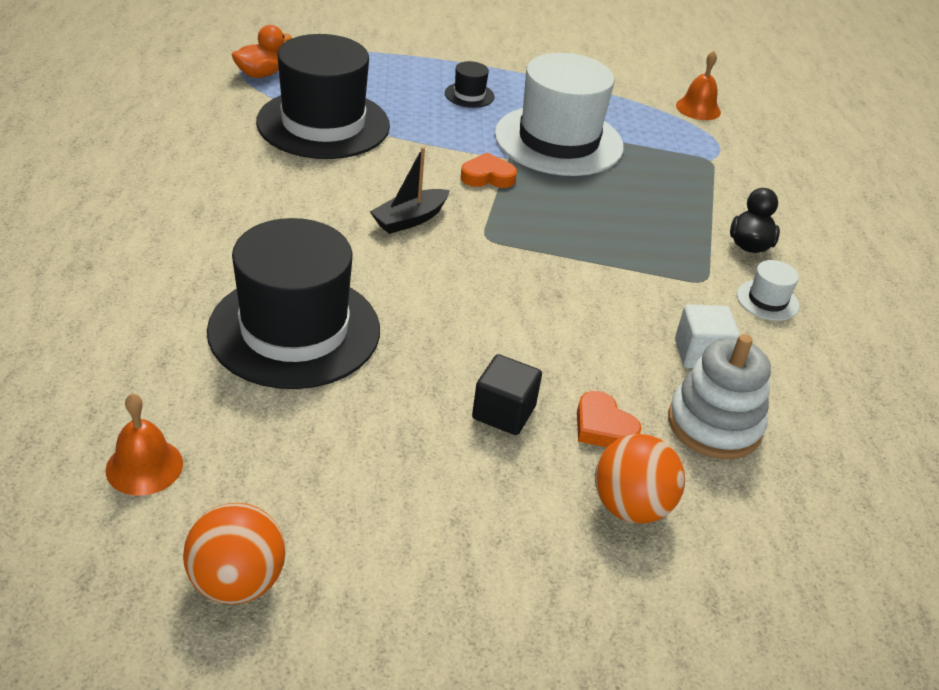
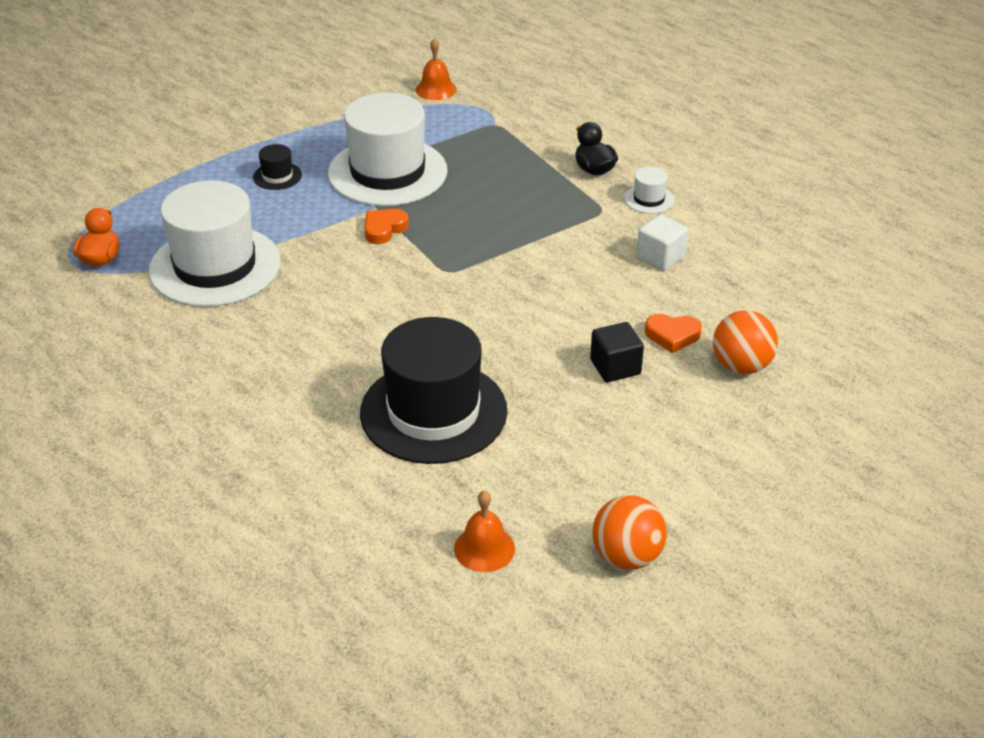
camera: 40 degrees left, 0 degrees up
black hat [256,34,390,159] -> white hat [149,180,281,307]
black boat [370,147,450,234] -> none
white stacking toy [668,334,771,459] -> none

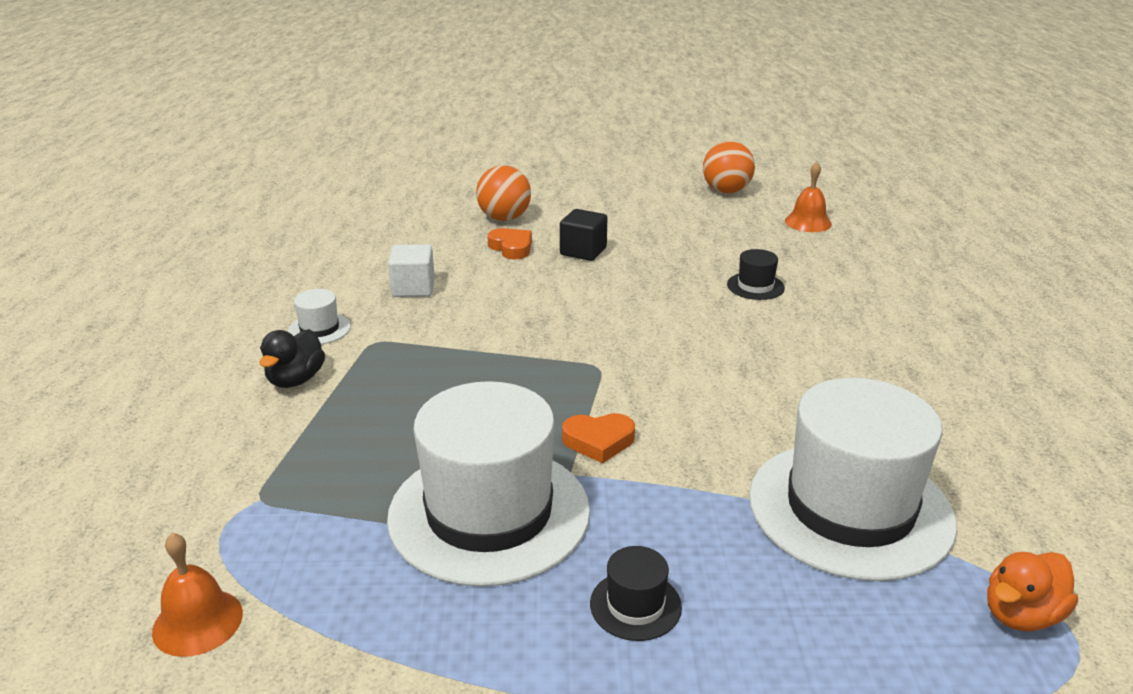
camera: 135 degrees left, 10 degrees down
black hat [360,317,507,464] -> black hat [727,249,785,300], size x0.41

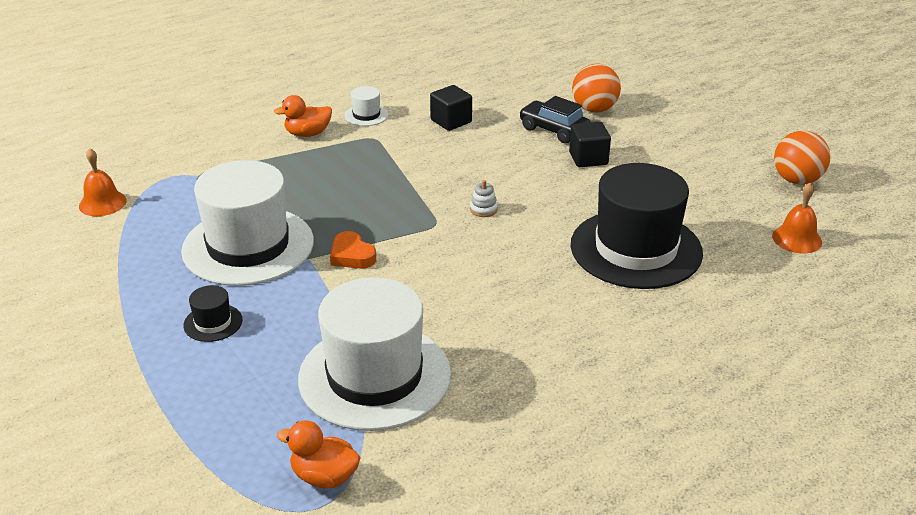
camera: 55 degrees right, 5 degrees up
black duck [259,329,325,388] -> orange duck [274,95,332,137]
white cube [388,244,435,297] -> black cube [430,85,472,131]
orange heart [488,228,532,259] -> black car [519,96,590,143]
black hat [727,249,785,300] -> black hat [571,163,703,289], size x2.47
none -> white stacking toy [470,180,498,217]

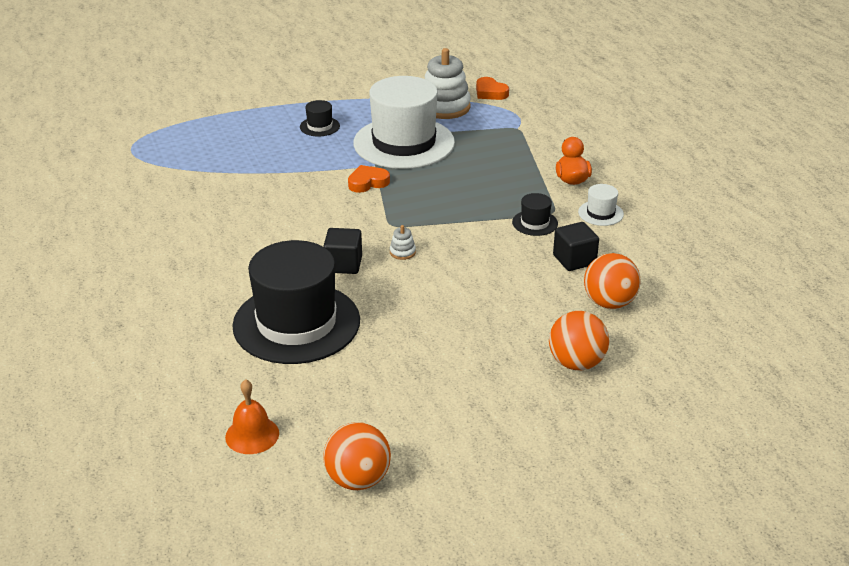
camera: 105 degrees right, 0 degrees up
orange bell [79,148,127,216] -> orange heart [476,77,509,100]
orange duck [277,420,361,488] -> none
white hat [298,277,451,431] -> none
black car [519,96,590,143] -> none
black cube [569,122,611,167] -> black cube moved to [323,228,362,274]
none -> white stacking toy [425,48,471,119]
none -> black hat [512,193,558,236]
none -> orange ball [584,253,641,309]

